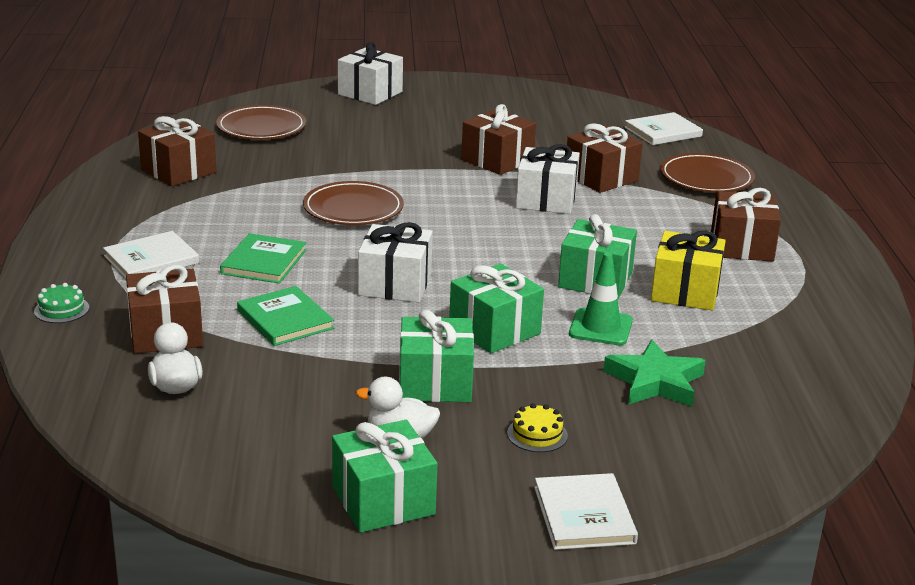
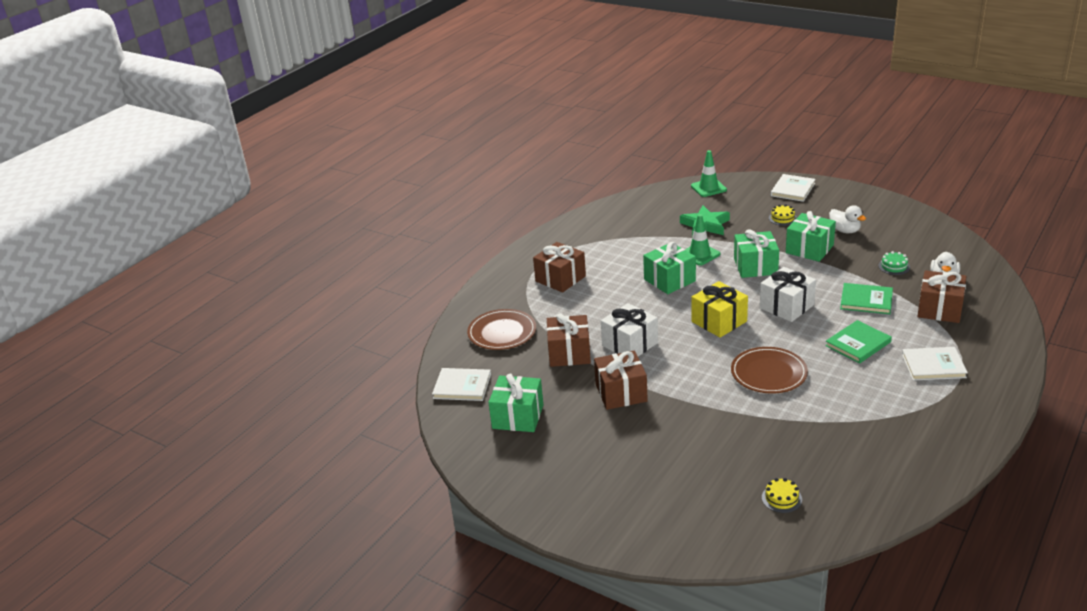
camera: 140 degrees left, 5 degrees up
green cake [34,283,89,323] -> green cake moved to [878,251,910,275]
brown gift [138,116,217,186] -> none
brown plate [216,105,306,140] -> yellow cake [762,478,802,513]
green book [237,286,334,346] -> green book turned 75 degrees counterclockwise [840,283,893,314]
green gift [332,420,437,533] -> green gift moved to [488,374,543,432]
white gift [338,42,403,105] -> none
yellow gift [651,230,726,311] -> yellow gift moved to [692,281,748,338]
none -> green traffic cone [691,150,727,197]

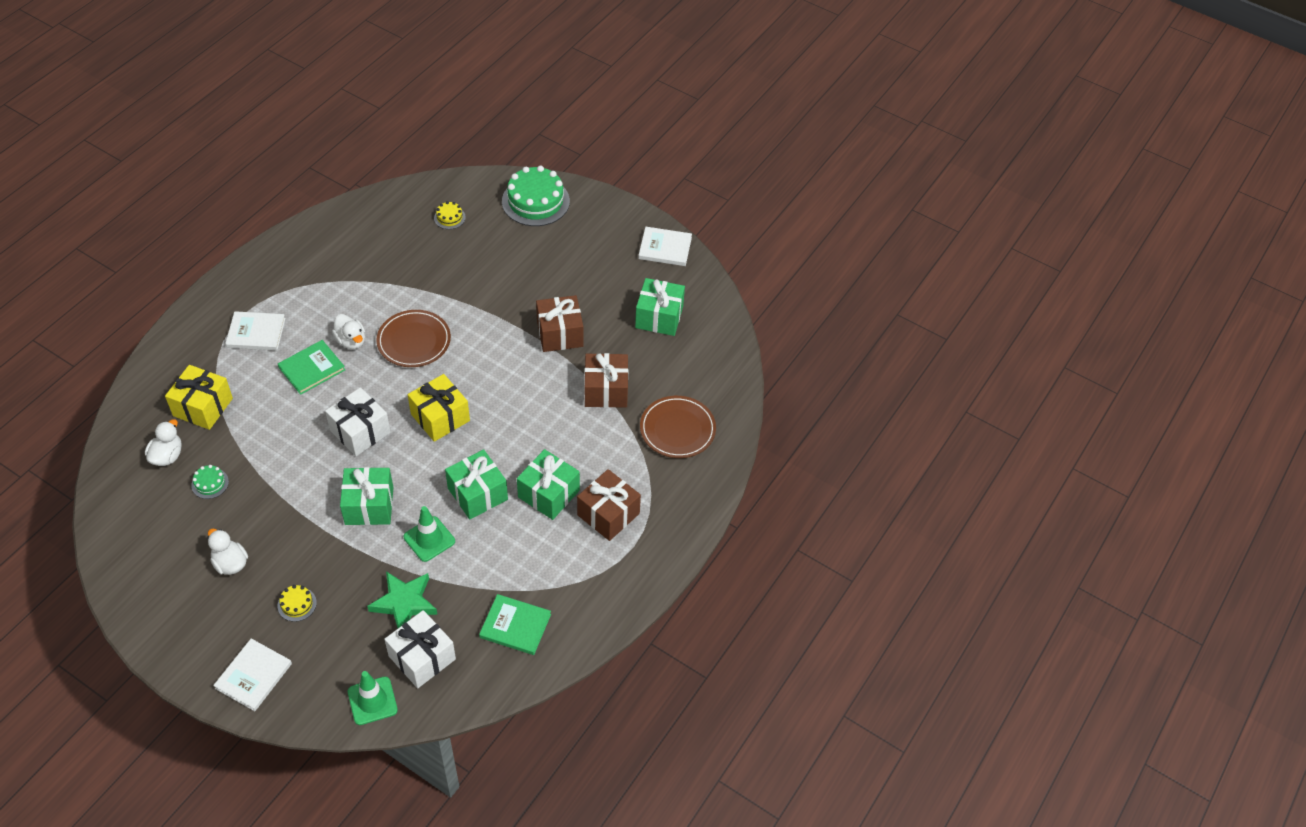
camera: 175 degrees right, 20 degrees up
white book [432,368,491,401] -> white book moved to [638,227,692,266]
white gift [601,303,658,356] -> white gift moved to [384,610,456,688]
green gift [786,211,836,262] -> green gift moved to [517,449,580,520]
green book [840,283,893,314] -> green book moved to [479,594,551,655]
brown gift [917,270,966,323] -> yellow gift [165,365,233,430]
none -> white duck [332,314,365,349]
none -> green cake [502,166,570,226]

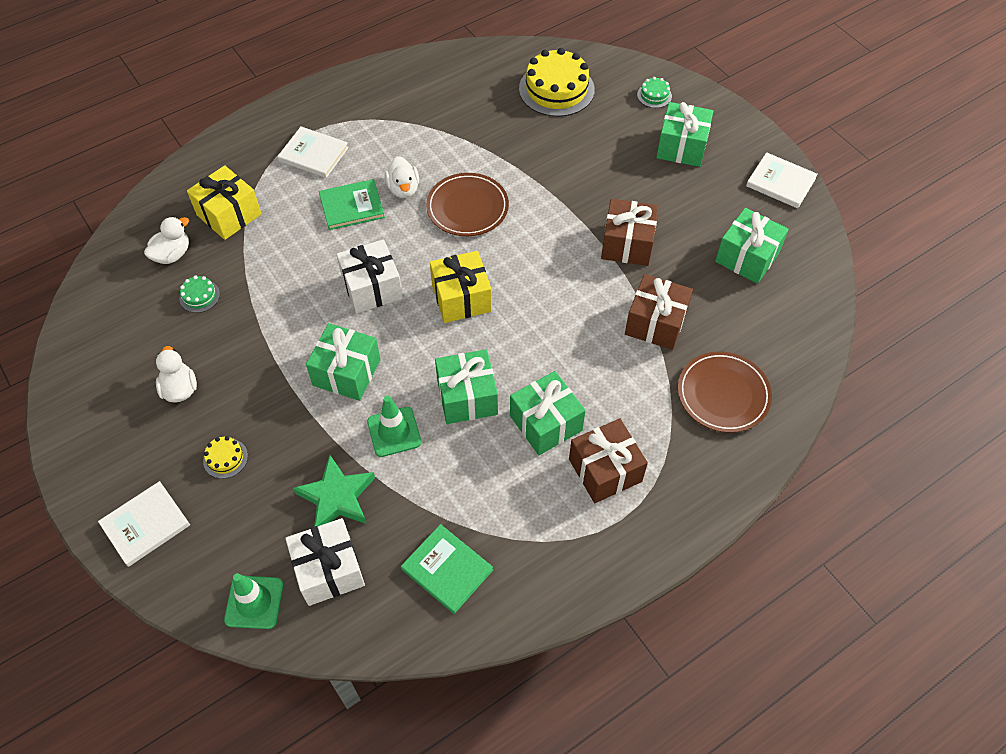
camera: 25 degrees right, 5 degrees up
yellow cake [434,201,466,229] -> yellow cake [519,48,595,117], size x2.19
green cake [502,166,570,226] -> green cake [637,77,672,108], size x0.46
none -> green gift [656,102,713,167]

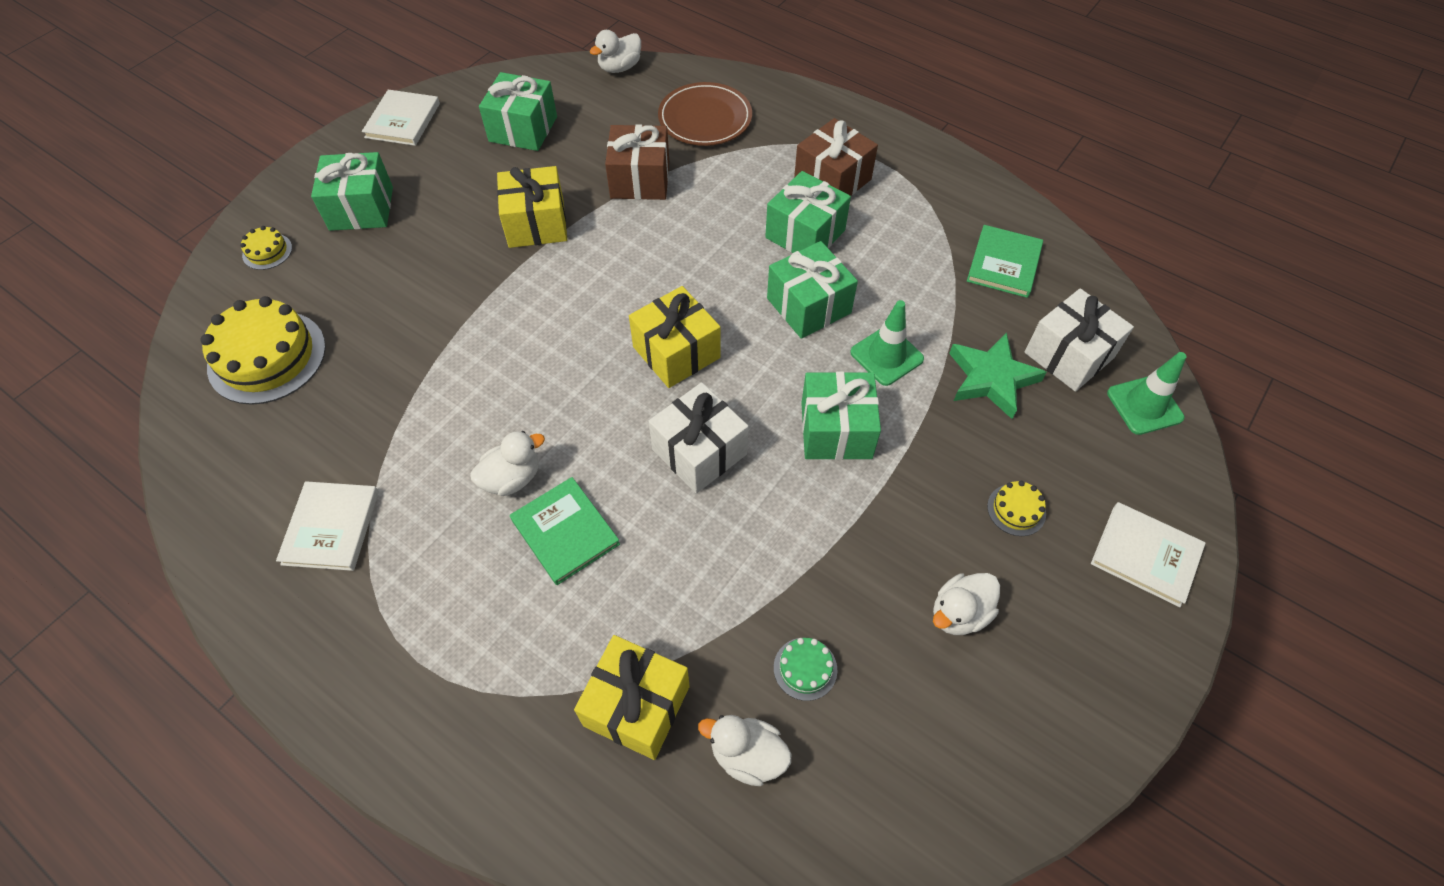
camera: 110 degrees left, 0 degrees up
white book [278,126,349,178] -> white book moved to [276,481,379,571]
brown plate [426,173,509,236] -> none
brown gift [601,199,658,266] -> yellow gift [497,166,567,248]
green cake [637,77,672,108] -> yellow cake [240,226,292,270]
none -> white duck [590,30,641,73]

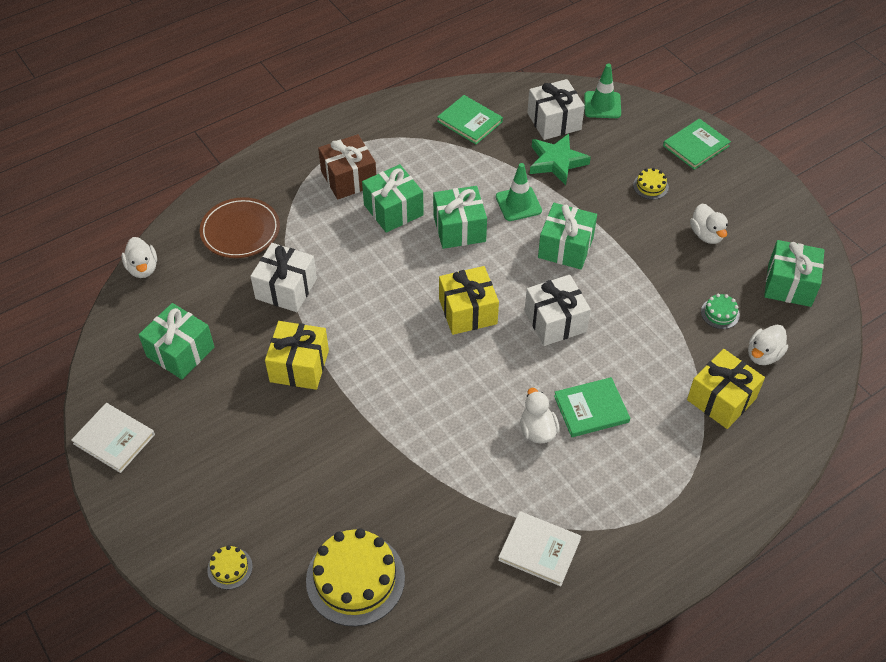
camera: 70 degrees left, 5 degrees down
green gift [311,152,393,231] -> green gift moved to [764,240,824,307]
brown gift [605,124,669,200] -> white gift [250,243,317,312]
white book [1091,502,1206,607] -> green book [663,118,731,170]

